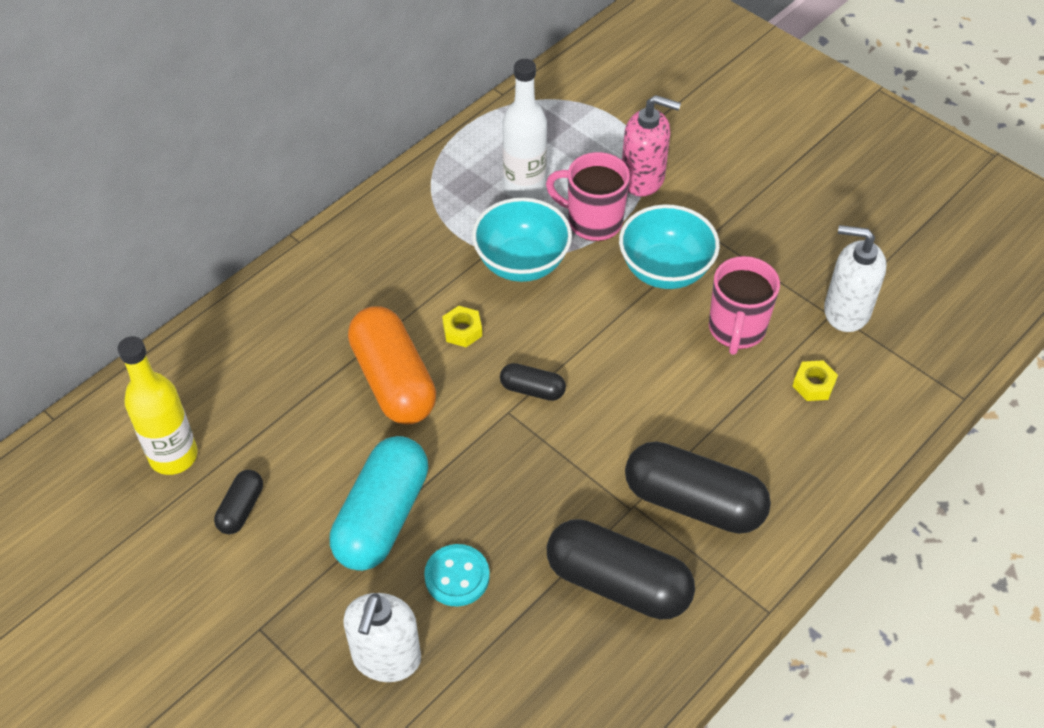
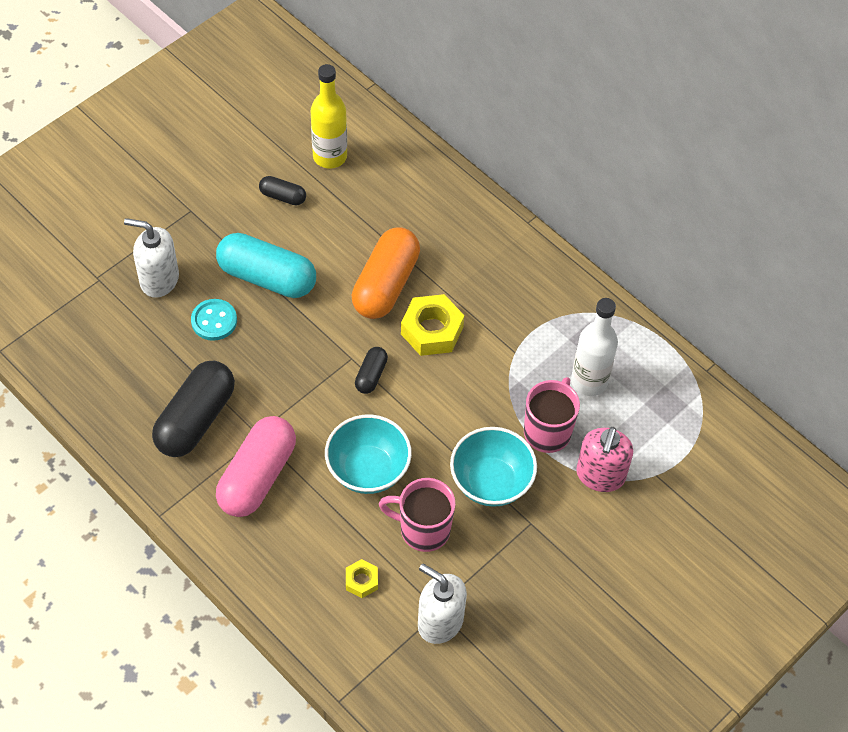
camera: 90 degrees right, 5 degrees up
orange capsule [348,306,436,425] -> orange capsule turned 45 degrees counterclockwise [352,227,420,319]
yellow nut [442,306,482,347] -> yellow nut [401,294,464,356], size x1.88
turquoise bowl [472,198,572,282] -> turquoise bowl moved to [325,415,412,494]
black capsule [625,441,771,534] -> pink capsule [216,416,296,517]
white soap dispenser [824,225,887,332] -> white soap dispenser turned 75 degrees counterclockwise [418,563,467,644]

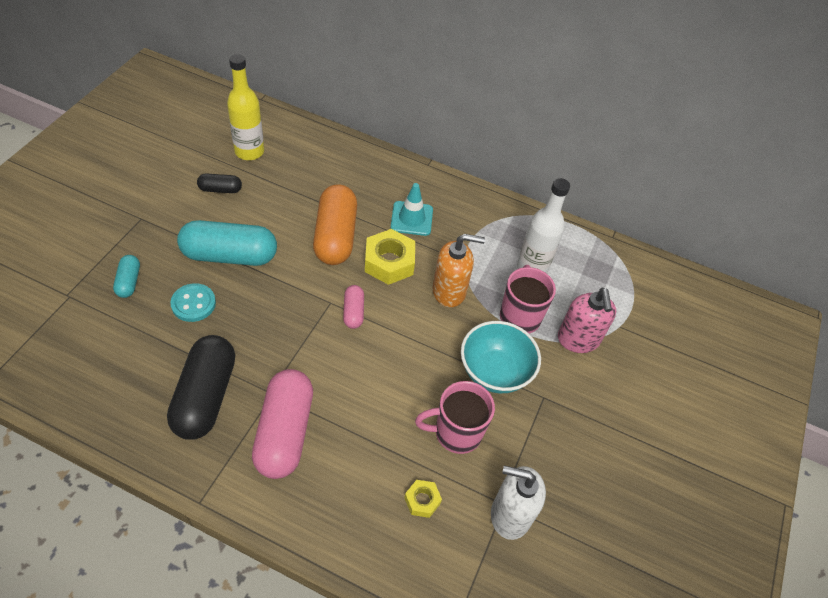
camera: 25 degrees left, 5 degrees down
white soap dispenser [124,218,179,298] -> turquoise capsule [113,255,140,298]
turquoise bowl [325,415,412,494] -> none
black capsule [355,347,388,394] -> pink capsule [343,285,364,329]
none -> turquoise traffic cone [391,183,433,236]
none -> orange soap dispenser [433,234,485,307]

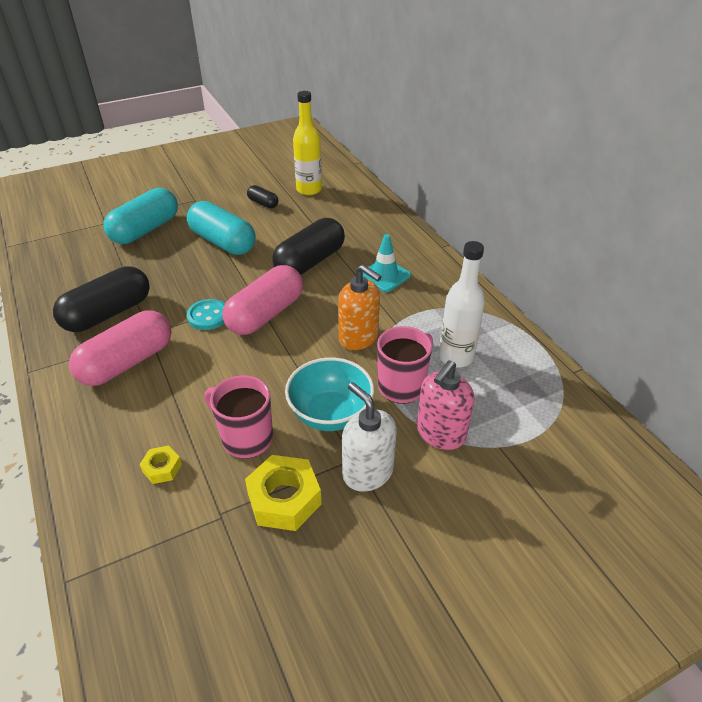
camera: 45 degrees right, 10 degrees down
turquoise capsule [113,255,140,298] -> turquoise capsule [103,188,178,244], size x2.06
turquoise button [170,283,216,322] -> turquoise button moved to [187,299,225,330]
orange capsule [313,184,357,265] -> black capsule [272,218,345,275]
pink capsule [343,285,364,329] -> pink capsule [223,265,303,335], size x2.06
yellow nut [365,229,415,285] -> yellow nut moved to [245,455,322,531]
white soap dispenser [491,466,546,540] -> white soap dispenser moved to [342,382,397,492]

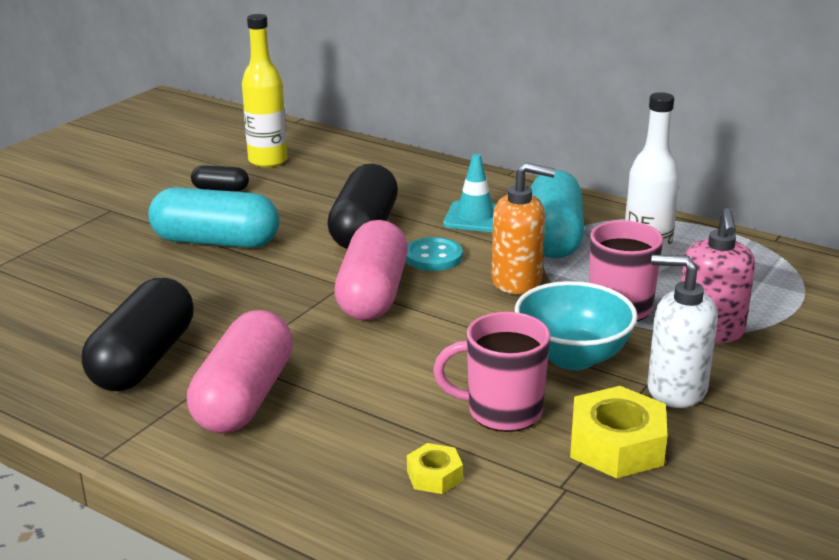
camera: 30 degrees left, 15 degrees down
turquoise capsule [103,188,178,244] -> turquoise capsule moved to [530,170,585,259]
turquoise button [187,299,225,330] -> turquoise button moved to [406,237,463,271]

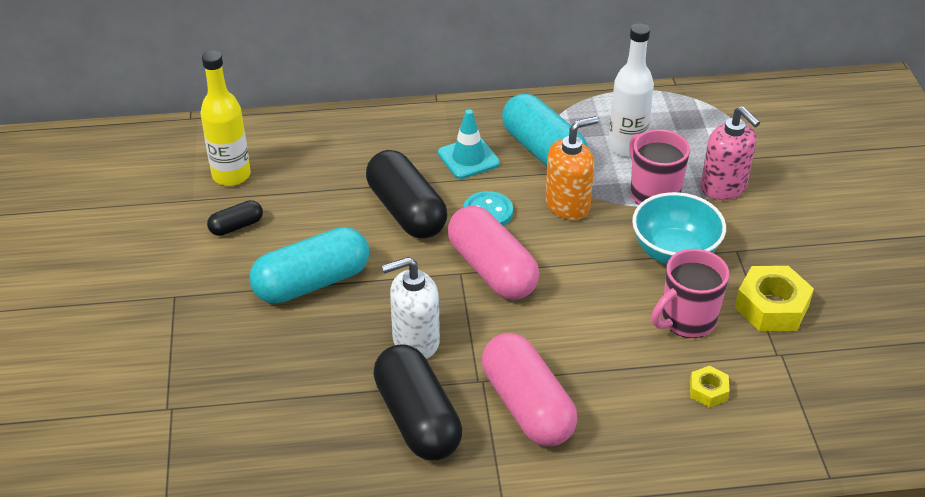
camera: 40 degrees left, 15 degrees up
white soap dispenser [647,255,718,408] -> white soap dispenser moved to [382,257,440,359]

